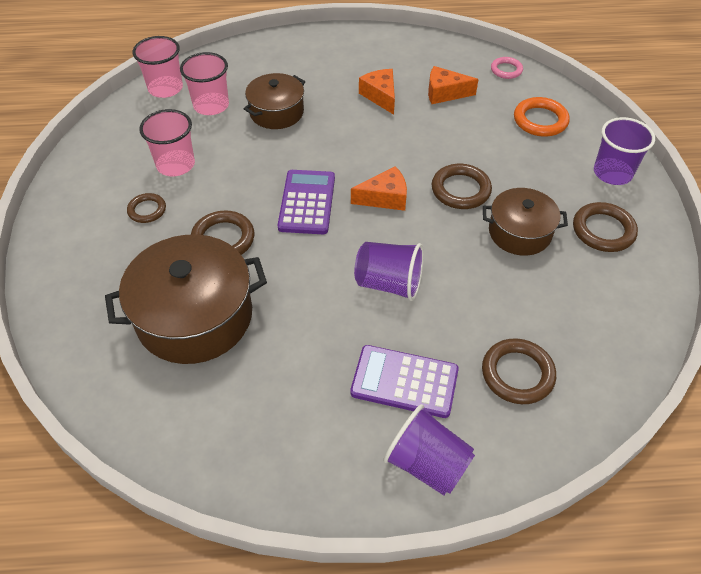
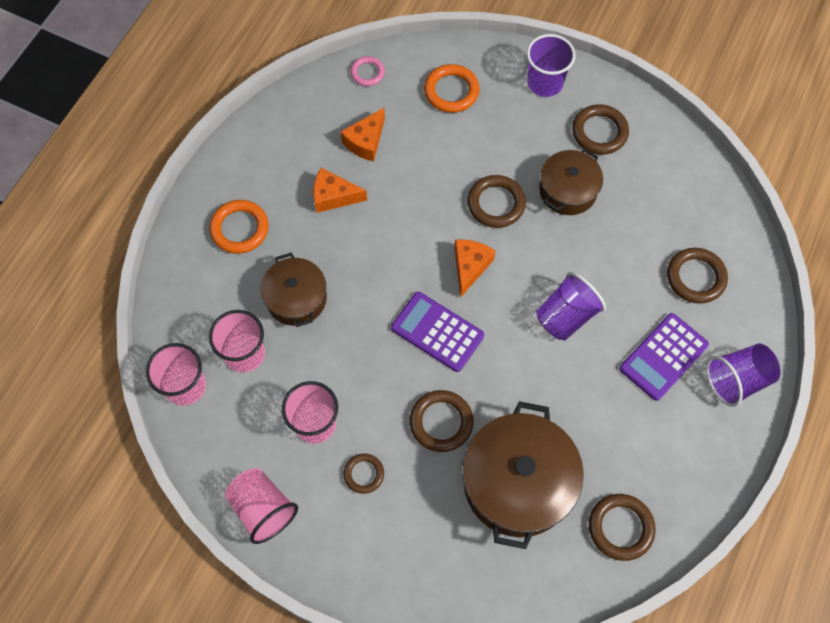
camera: 60 degrees left, 15 degrees up
none -> orange ring [209,200,269,254]
none -> pink cup [225,468,298,544]
none -> brown ring [589,494,656,561]

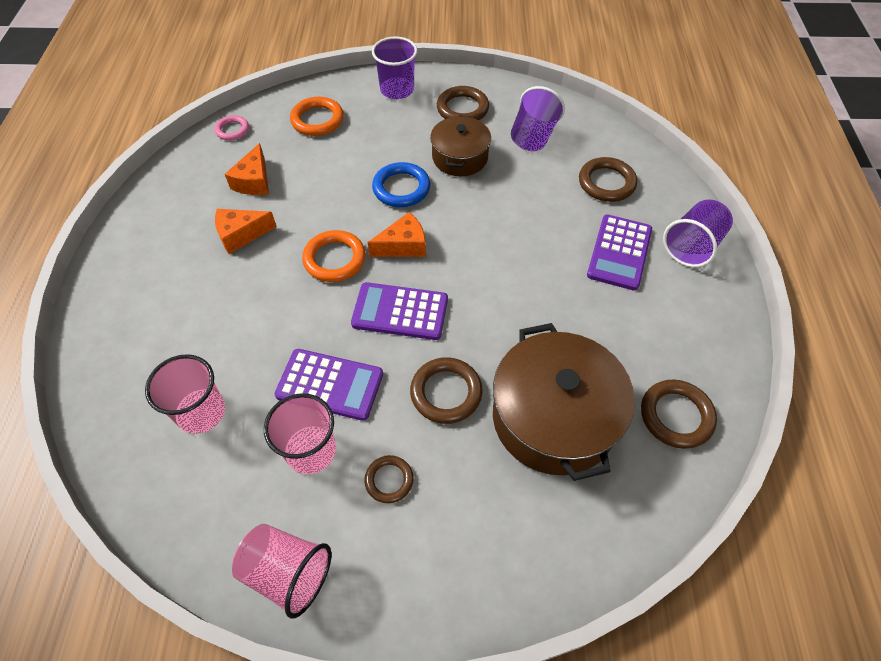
camera: 25 degrees left, 10 degrees down
pink cup [146,343,206,406] -> none
orange ring [209,200,269,254] -> orange ring moved to [302,230,366,282]
brown pot [261,253,327,327] -> none
orange cheese [454,240,495,298] -> orange cheese turned 75 degrees clockwise [368,212,426,257]
brown ring [467,175,526,228] -> blue ring [372,162,430,207]
purple cup [536,272,606,341] -> purple cup moved to [511,86,565,151]
none -> purple calculator [275,349,383,421]

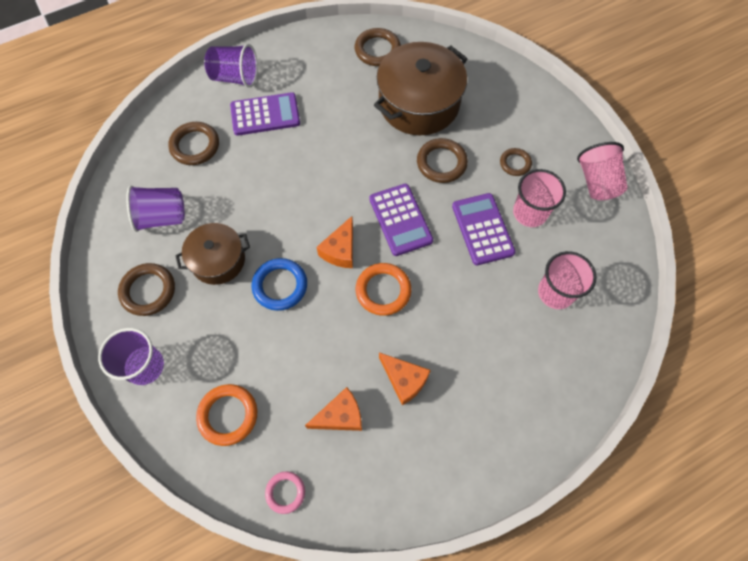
camera: 120 degrees left, 10 degrees up
orange cheese [368,212,426,257] -> orange cheese turned 105 degrees counterclockwise [316,216,353,268]

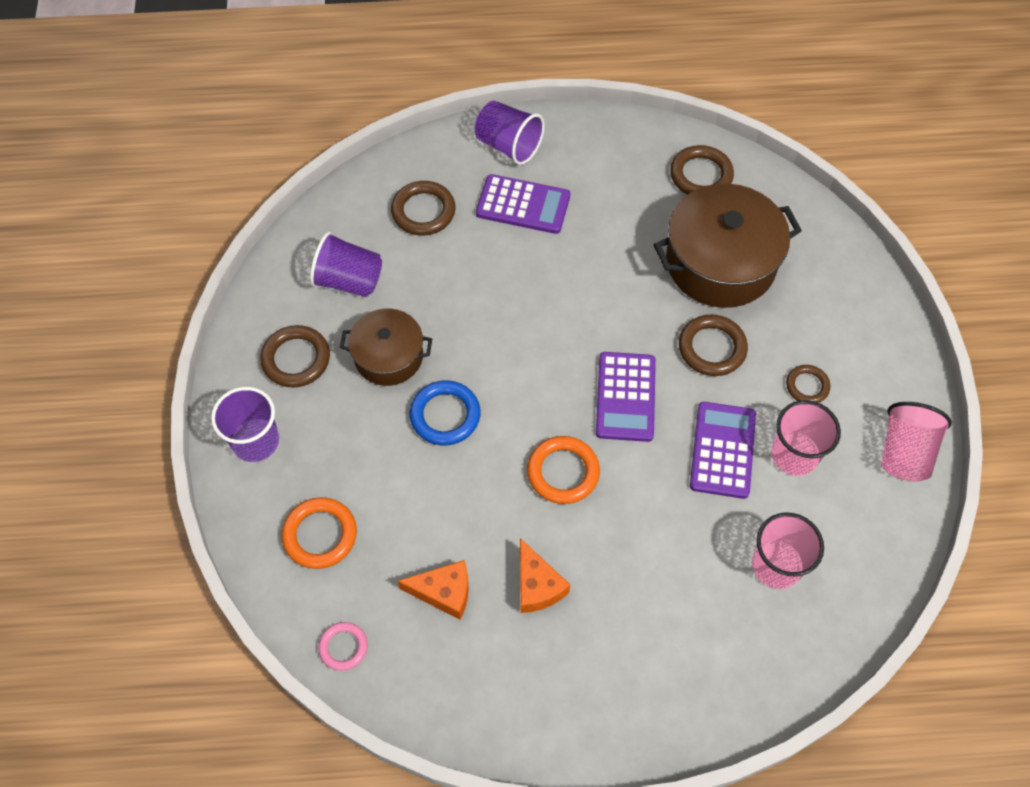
camera: 25 degrees right, 5 degrees down
orange cheese [316,216,353,268] -> none

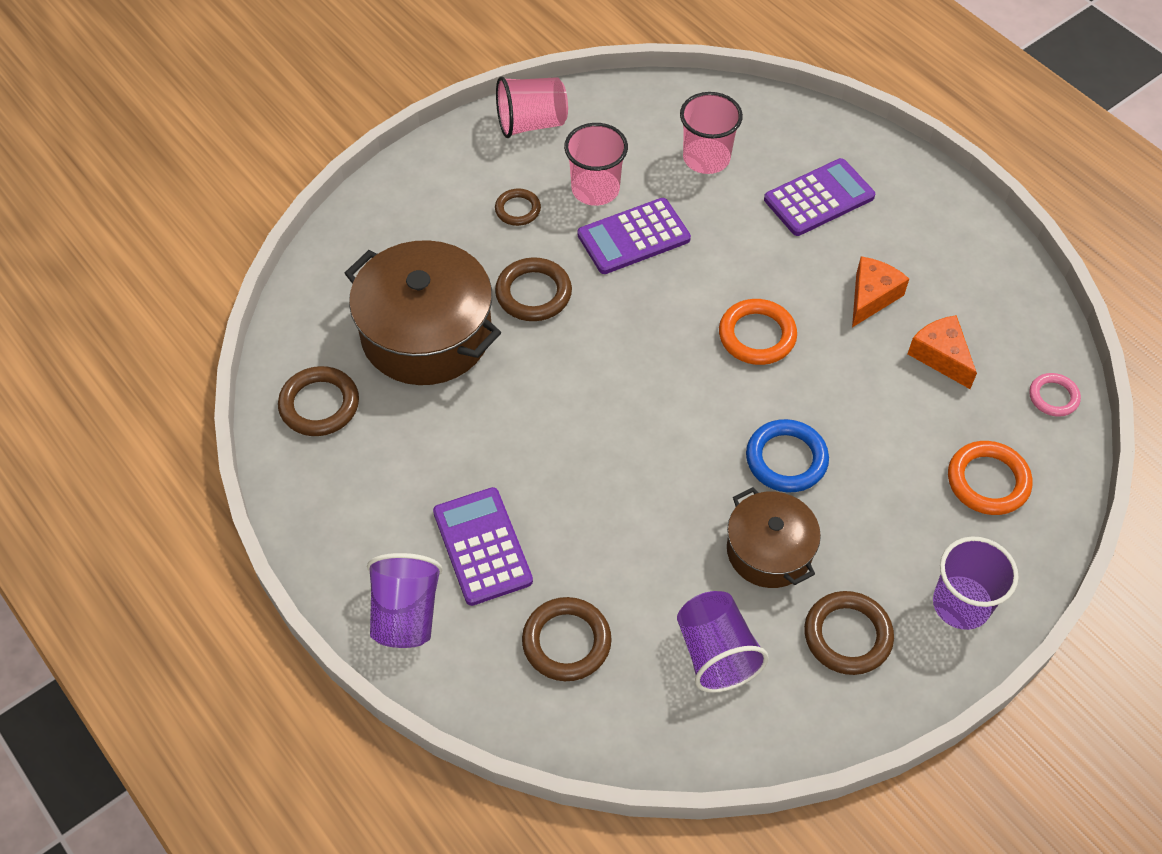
camera: 125 degrees left, 5 degrees down
purple calculator [596,352,656,442] -> purple calculator moved to [764,158,875,236]

